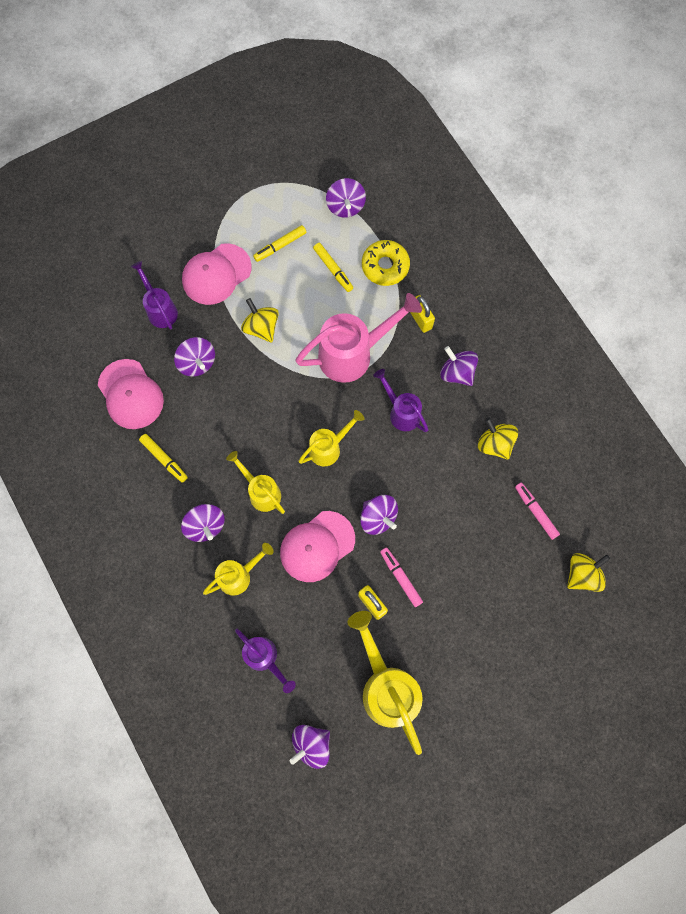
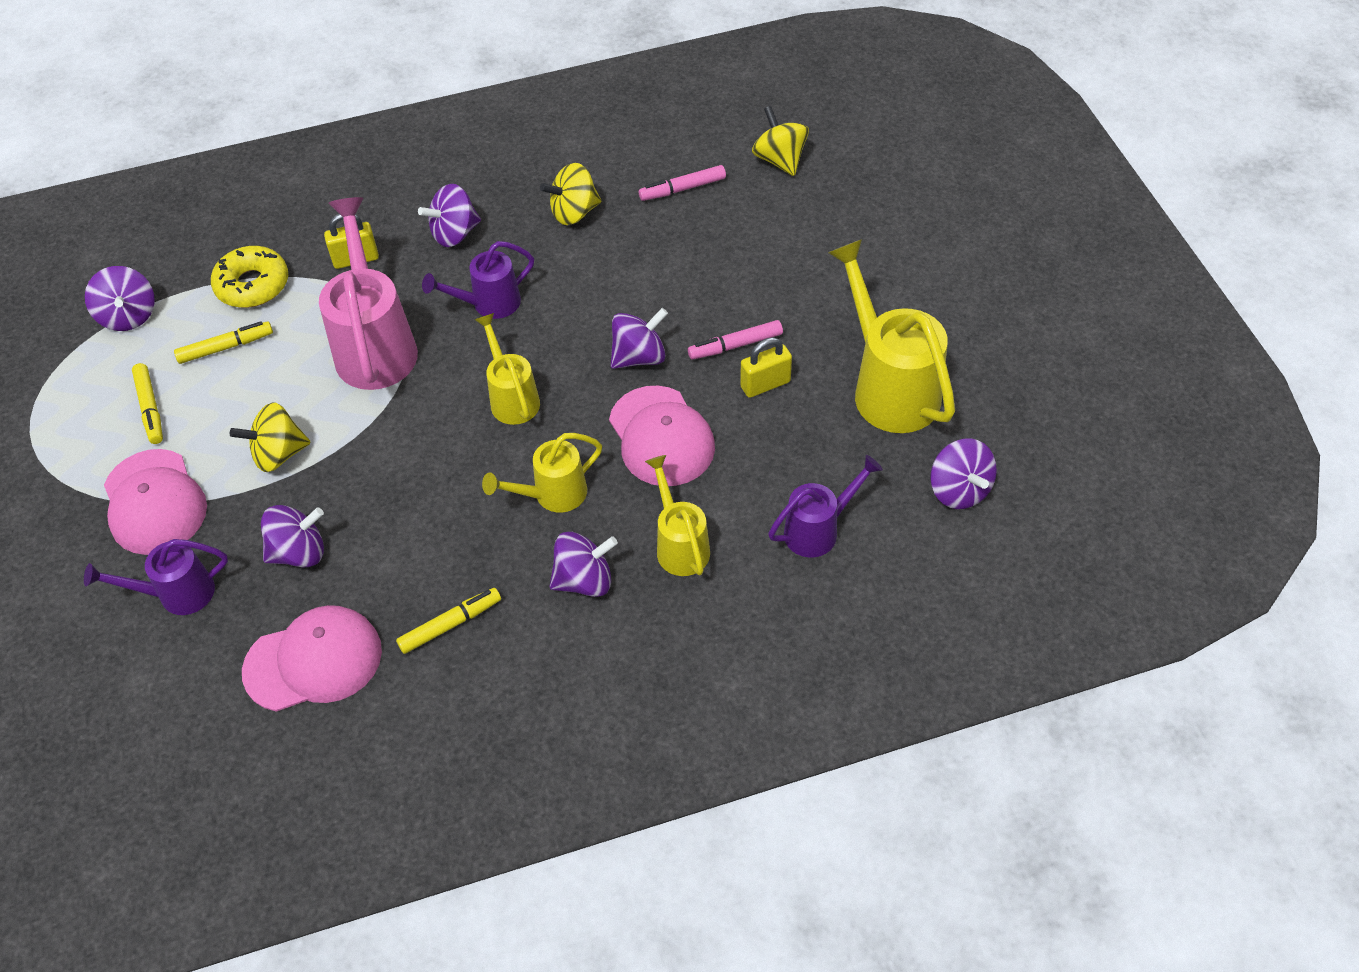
camera: 75 degrees left, 20 degrees down
purple spinning top [326,178,366,218] -> purple spinning top turned 60 degrees clockwise [85,266,155,331]
yellow watering can [347,611,423,755] -> yellow watering can turned 75 degrees clockwise [828,239,955,433]

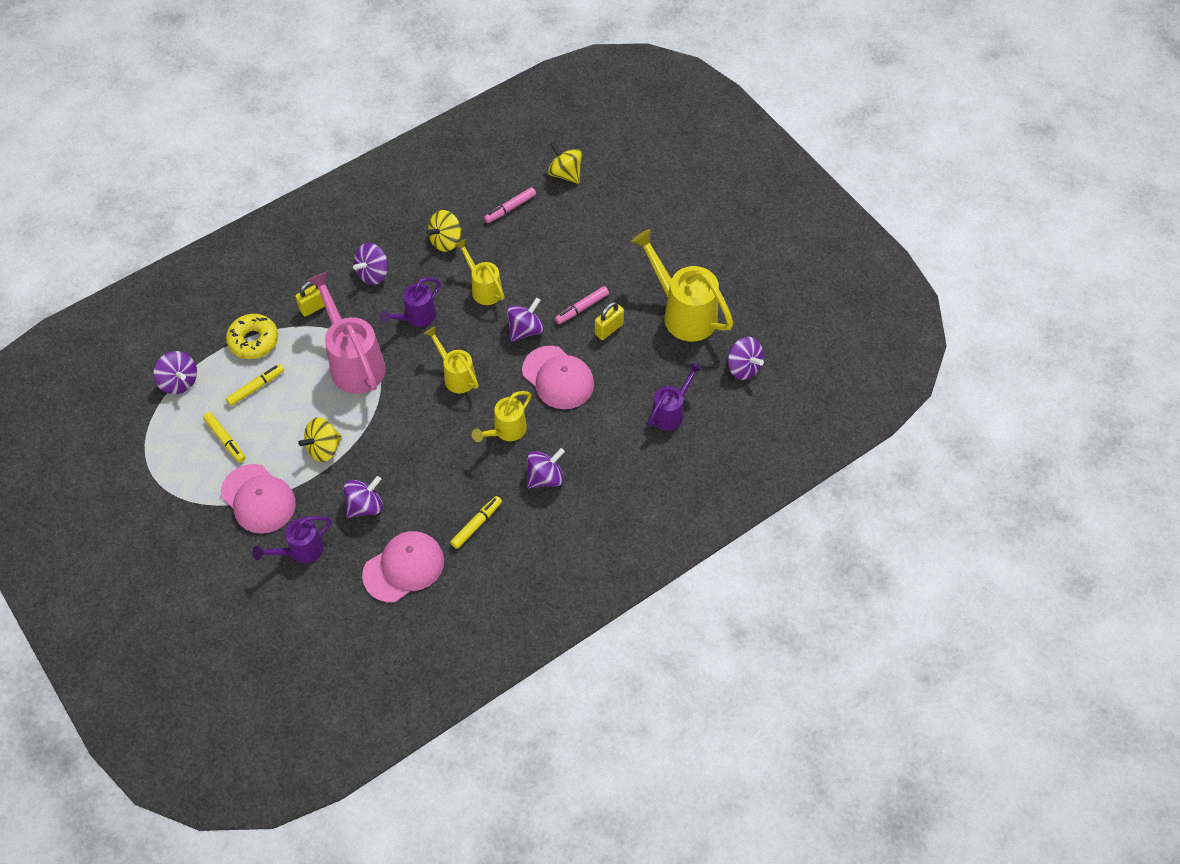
camera: 20 degrees left, 5 degrees up
yellow watering can [645,455,710,576] -> yellow watering can moved to [454,239,504,305]

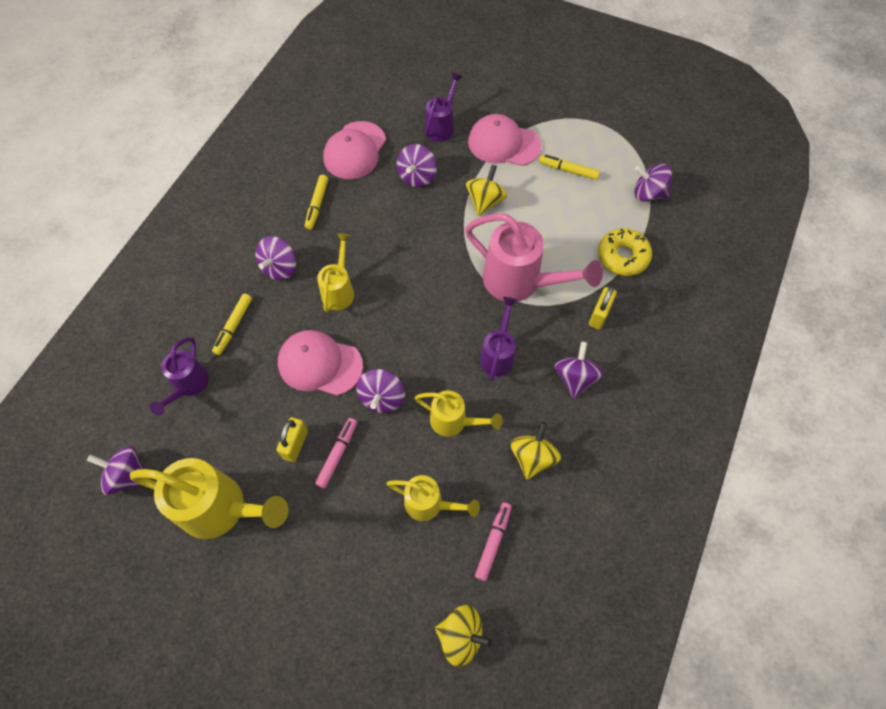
camera: 150 degrees right, 5 degrees up
yellow marker [226,364,284,406] -> yellow marker moved to [212,293,252,355]
yellow watering can [424,327,479,393] -> yellow watering can moved to [386,475,480,521]

